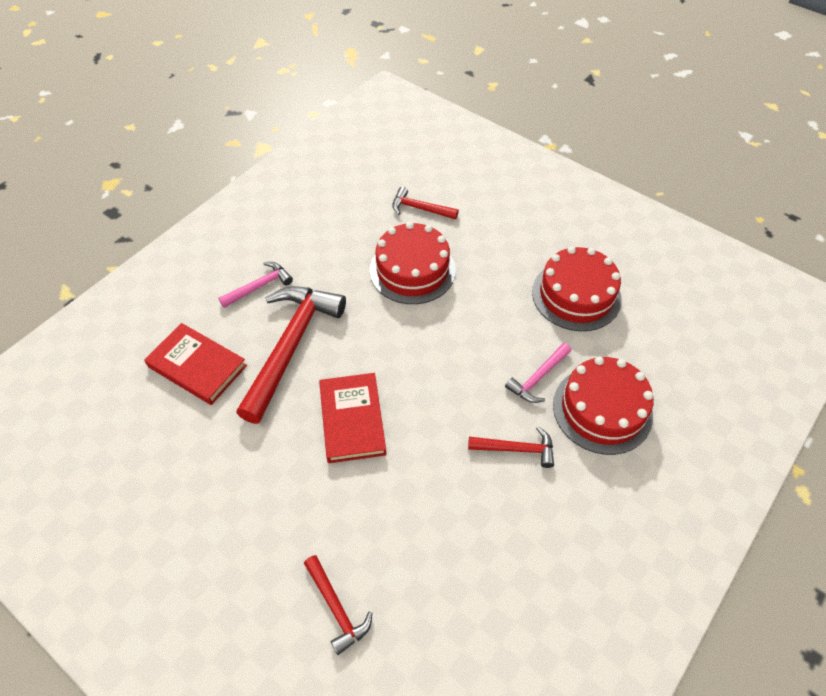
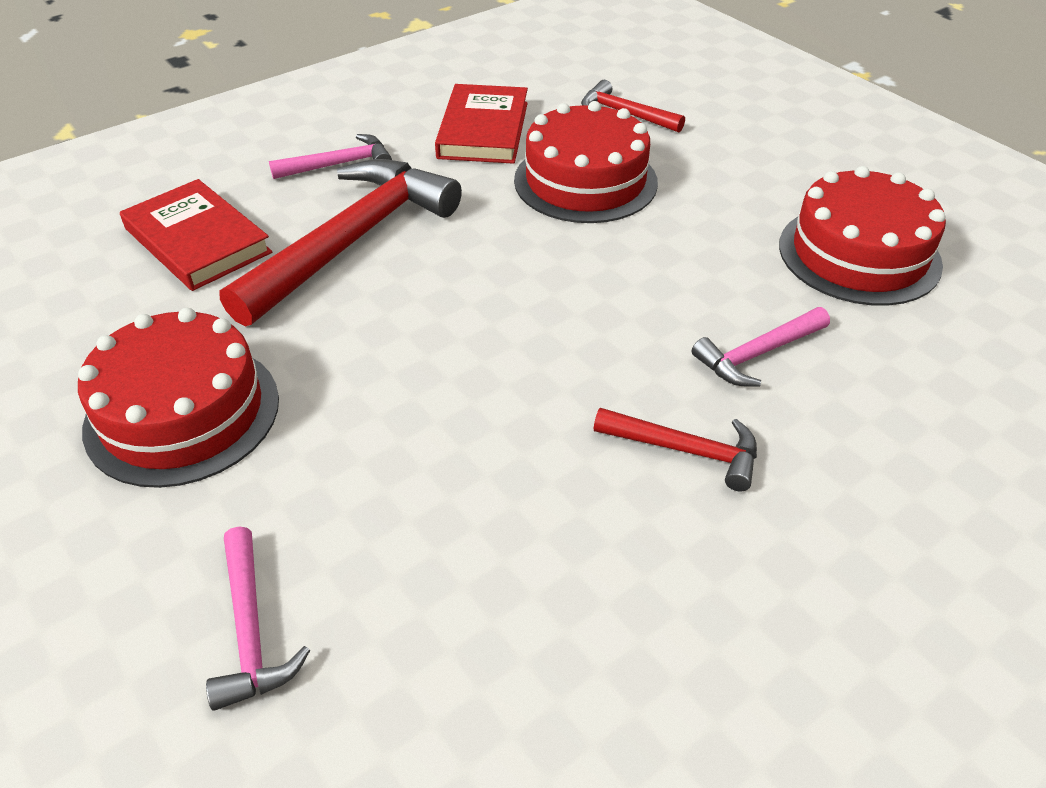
camera: 15 degrees right, 10 degrees down
red hammer [304,555,372,655] -> pink hammer [206,526,310,711]
red book [319,373,387,463] -> red book moved to [435,84,528,164]
red cake [553,357,654,455] -> red cake moved to [78,308,279,488]

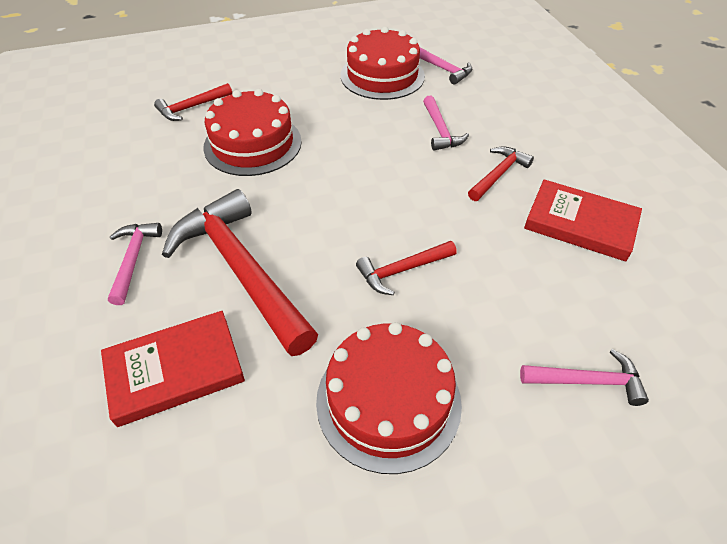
camera: 70 degrees left, 5 degrees up
red book [435,84,528,164] -> red book moved to [524,179,642,262]
none -> red hammer [356,241,457,295]
none -> pink hammer [419,47,472,84]

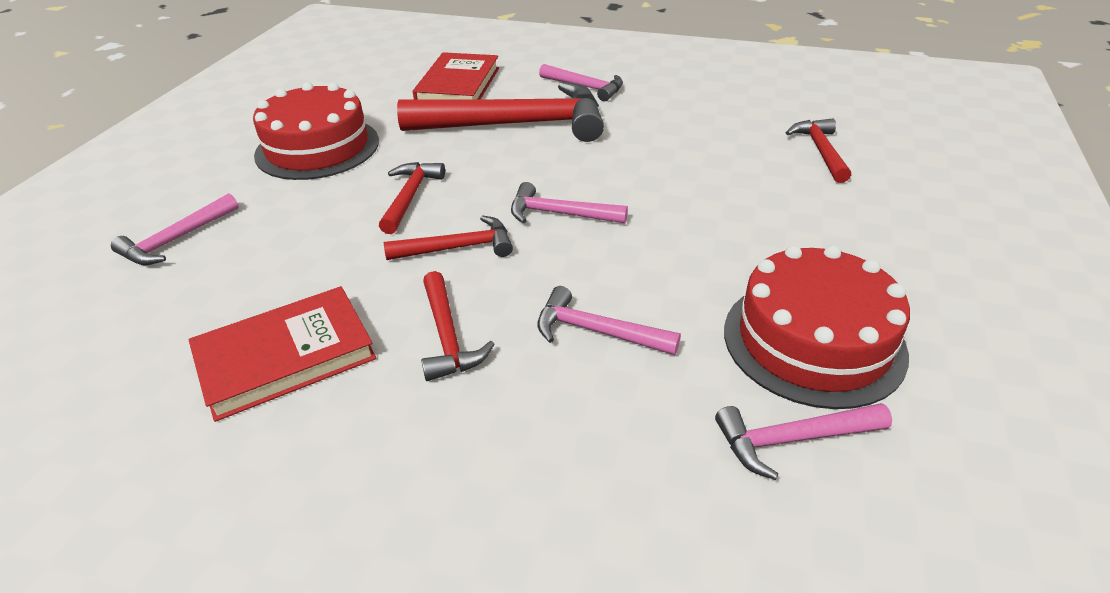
camera: 125 degrees right, 10 degrees down
red cake [203,89,302,176] -> none
none -> red hammer [384,215,513,260]
none -> pink hammer [511,182,628,223]

